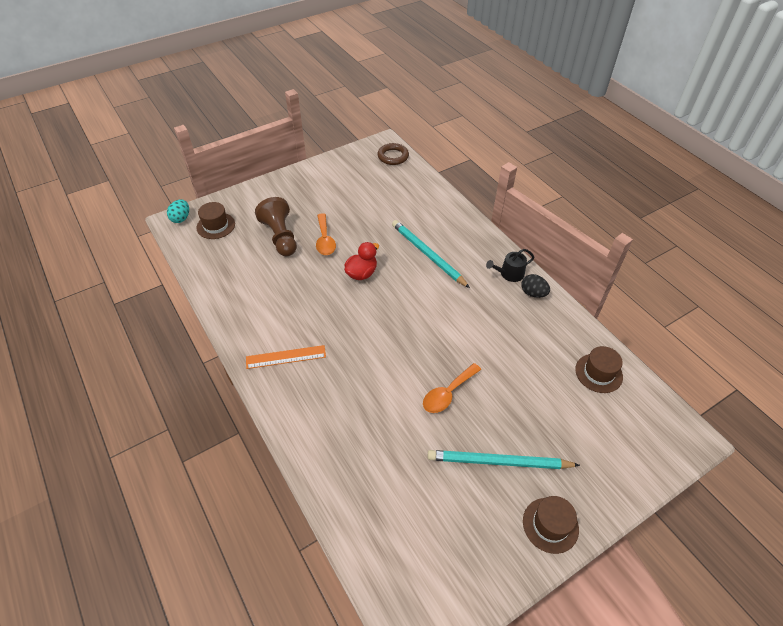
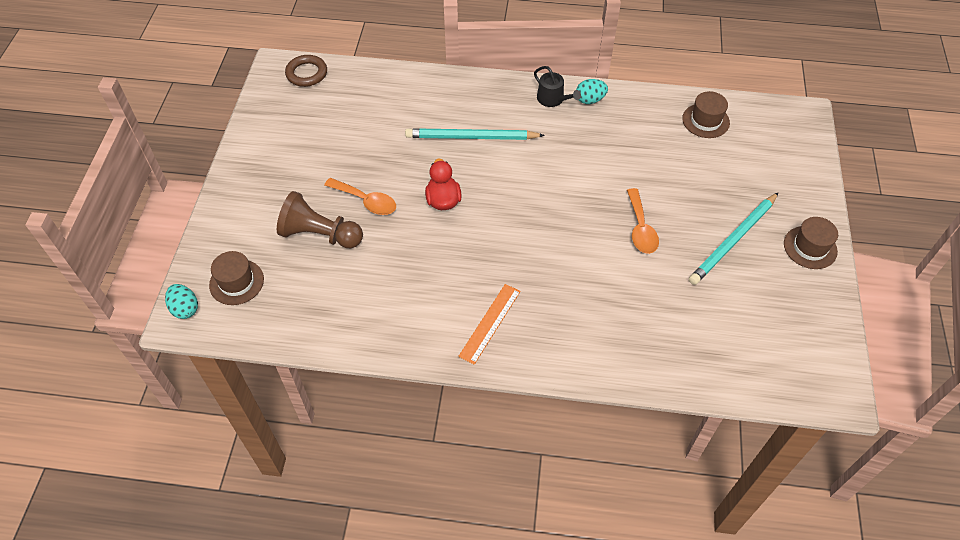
camera: 50 degrees left, 5 degrees up
black watering can [486,249,534,282] -> black watering can turned 60 degrees counterclockwise [534,66,581,107]
black egg [521,274,550,298] -> turquoise egg [576,79,608,104]

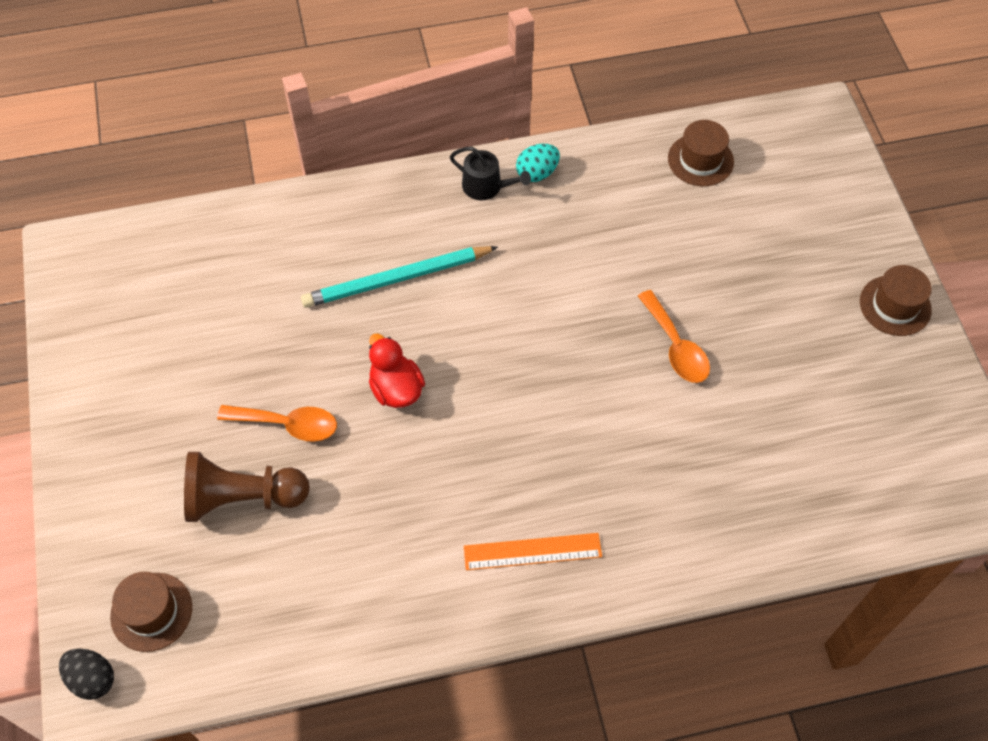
camera: 20 degrees left, 5 degrees up
turquoise egg [165,284,198,319] -> black egg [59,649,114,700]
brown ring [285,55,327,87] -> none
orange ruler [458,284,521,365] -> orange ruler turned 75 degrees clockwise [464,533,602,570]
turquoise pencil [689,193,778,285] -> none

